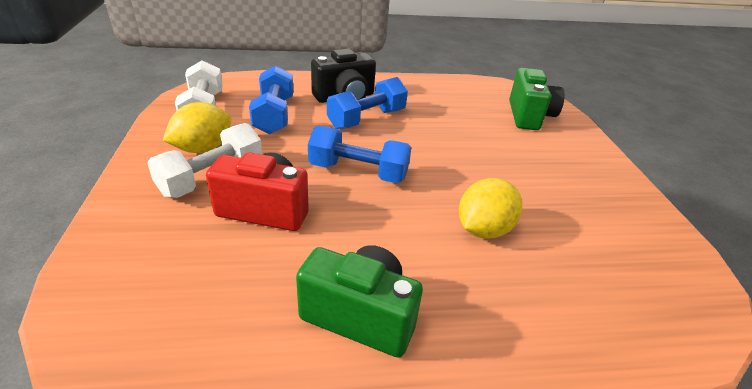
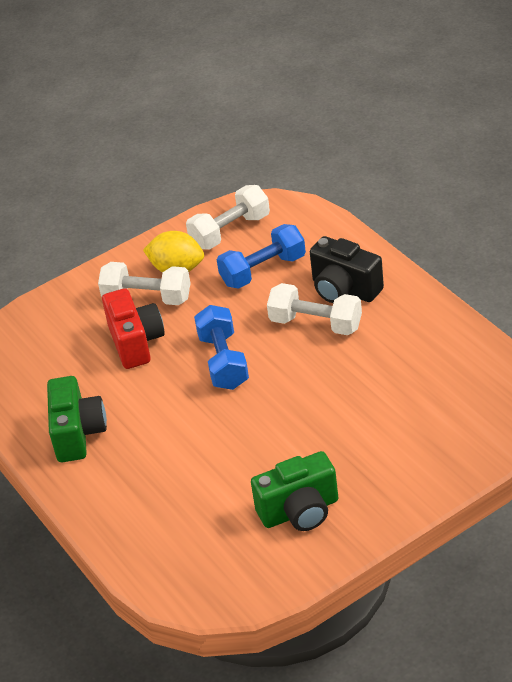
camera: 70 degrees right, 5 degrees up
blue dumbbell [327,77,408,129] -> white dumbbell [267,283,362,335]
yellow lemon [459,178,522,239] -> none
green camera [509,68,565,130] -> green camera moved to [251,451,338,531]

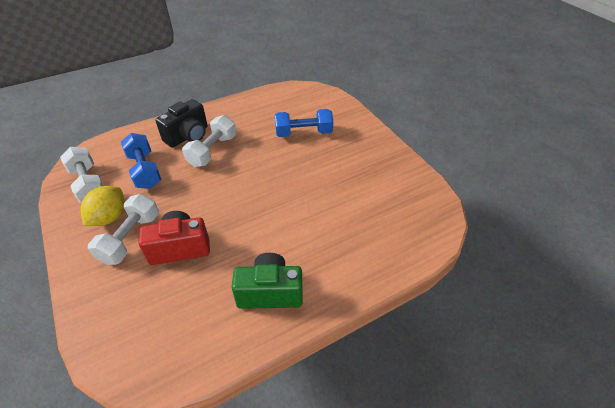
camera: 90 degrees left, 5 degrees up
blue dumbbell [194,305,249,390] -> blue dumbbell moved to [275,109,333,137]
green camera [251,451,338,531] -> none

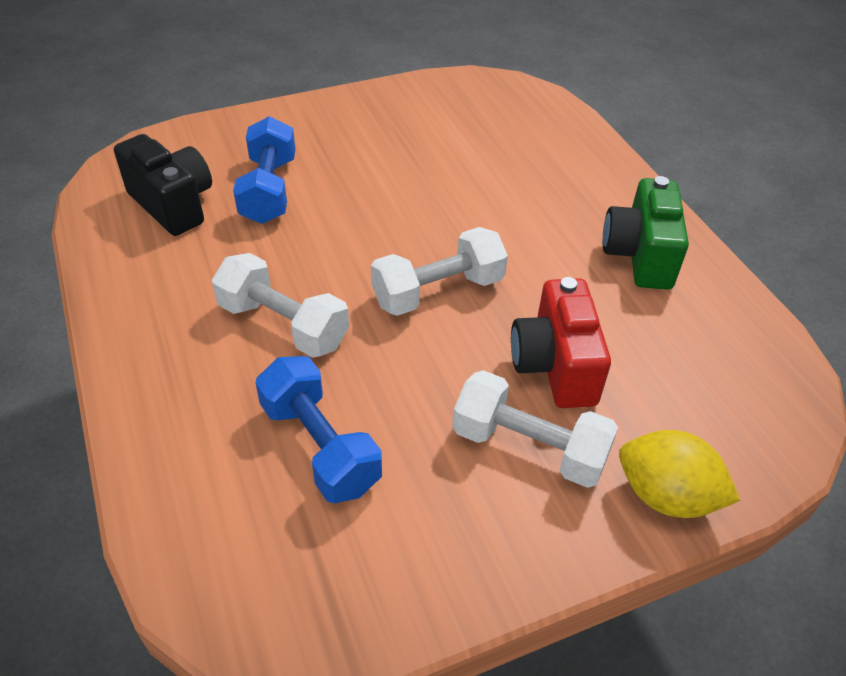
camera: 85 degrees left, 0 degrees up
white dumbbell [60,147,104,203] -> white dumbbell moved to [371,227,508,316]
yellow lemon [80,186,124,226] -> yellow lemon moved to [619,430,740,518]
blue dumbbell [121,133,161,189] -> blue dumbbell turned 75 degrees clockwise [255,356,382,503]
black camera [155,99,208,148] -> black camera moved to [114,134,212,236]

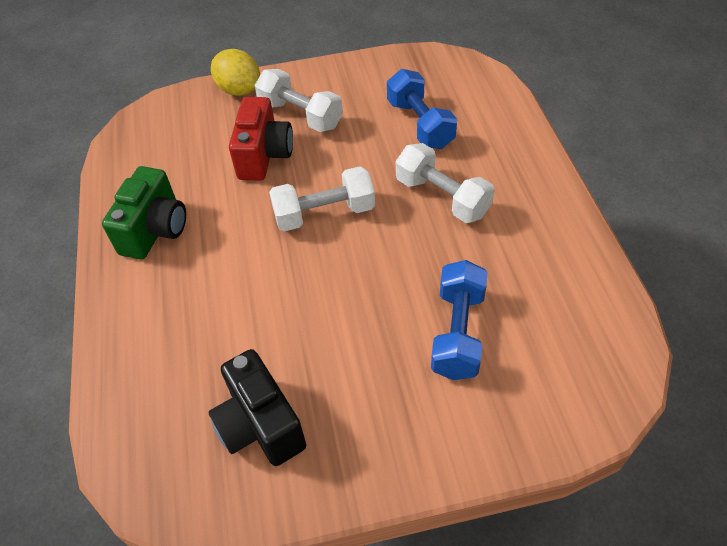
camera: 165 degrees left, 5 degrees up
black camera [114,134,212,236] -> black camera moved to [209,349,306,466]

